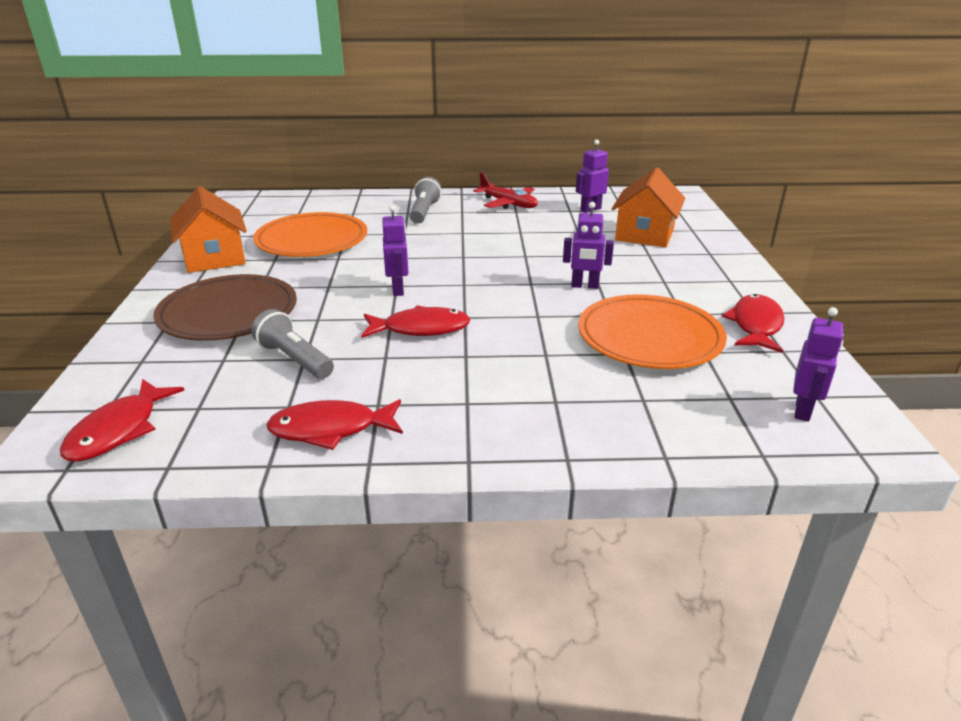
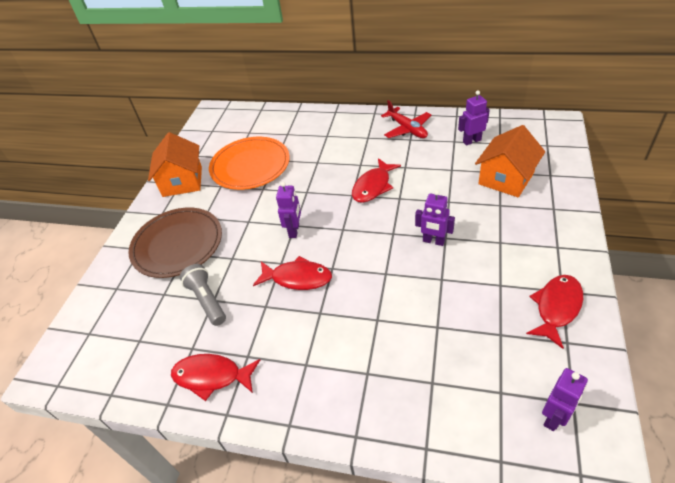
camera: 20 degrees right, 15 degrees up
red fish [60,379,185,462] -> red fish moved to [352,158,401,203]
grey flashlight [410,177,442,224] -> none
orange plate [578,294,727,369] -> none

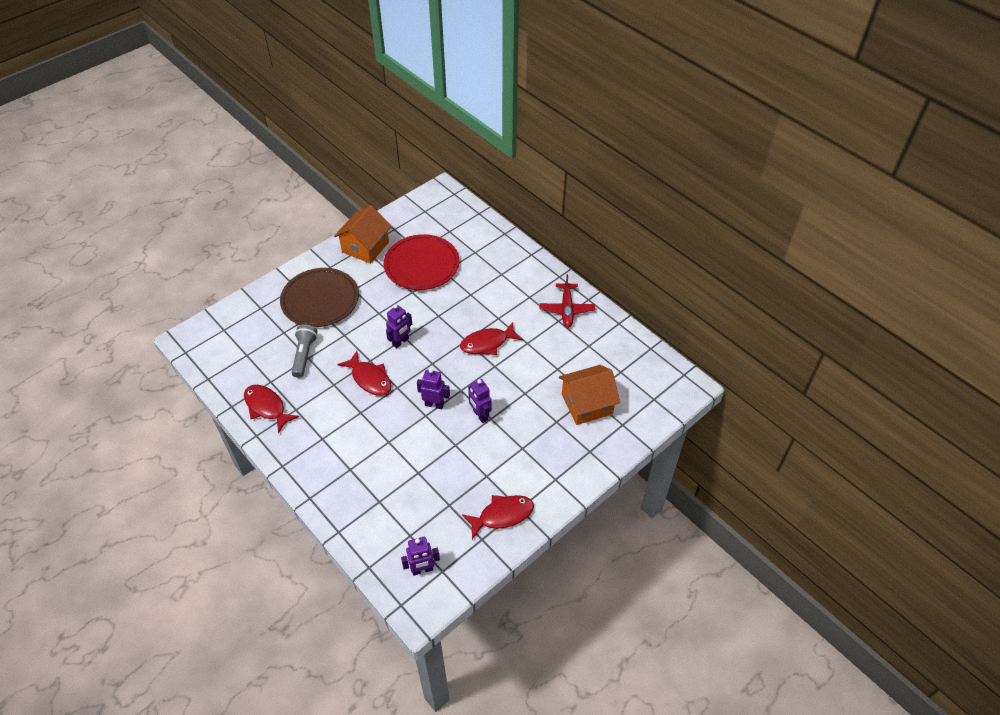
camera: 30 degrees right, 5 degrees up
orange plate [209,137,290,190] -> red plate [384,234,459,290]
purple robot [458,91,490,145] -> purple robot moved to [417,369,450,409]

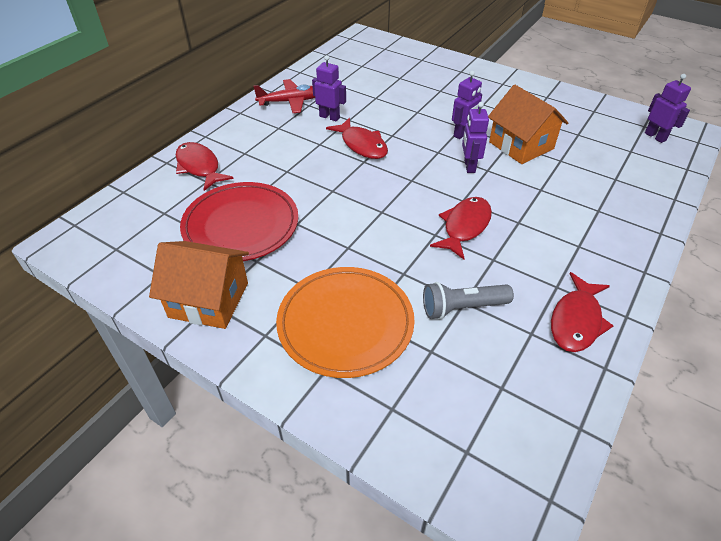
camera: 105 degrees left, 5 degrees down
brown plate [280,268,359,327] -> orange plate [276,267,415,378]
purple robot [386,304,412,348] -> purple robot moved to [312,55,346,121]
red fish [462,495,534,539] -> red fish moved to [176,142,234,191]
orange house [559,365,620,425] -> orange house moved to [488,85,568,164]

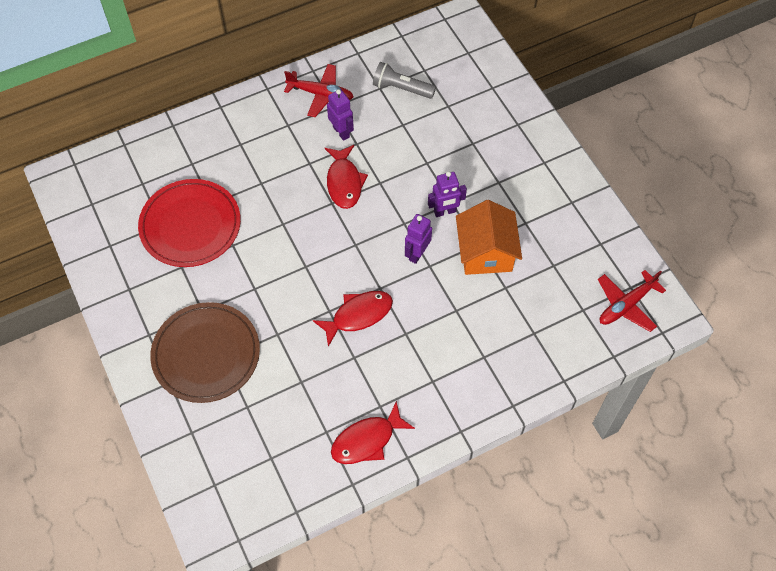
camera: 30 degrees right, 15 degrees up
orange house [149,241,249,329] -> none
red fish [176,142,234,191] -> none
orange plate [276,267,415,378] -> brown plate [150,302,260,403]
grey flashlight [423,282,514,319] -> grey flashlight moved to [373,62,436,99]
purple robot [645,74,691,143] -> red plane [598,270,666,332]

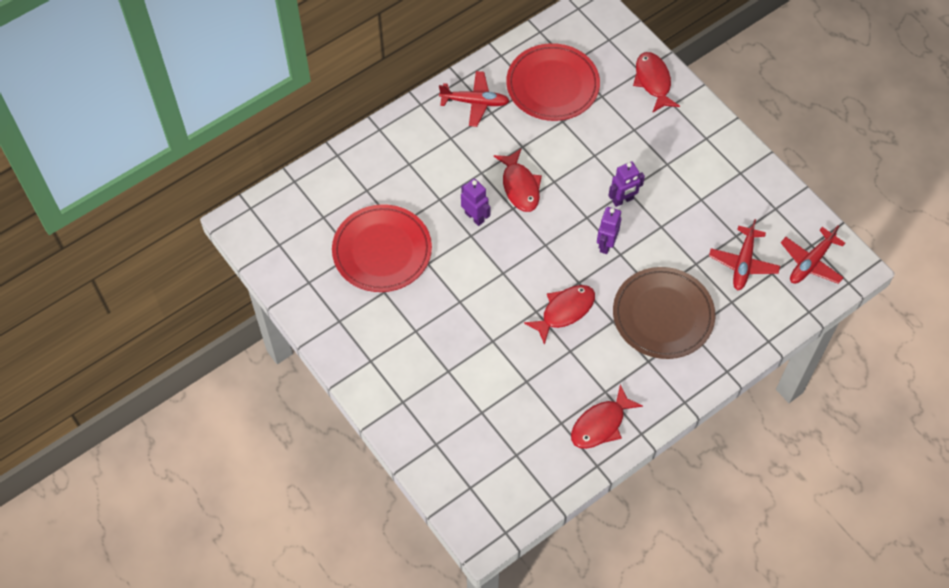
camera: 10 degrees left, 0 degrees up
brown plate [150,302,260,403] -> brown plate moved to [613,267,716,359]
purple robot [327,89,354,141] -> purple robot moved to [461,178,491,226]
grey flashlight [373,62,436,99] -> red plate [506,43,600,121]
orange house [456,200,522,275] -> none
none -> red fish [633,52,680,113]
none -> red plane [709,219,780,291]

